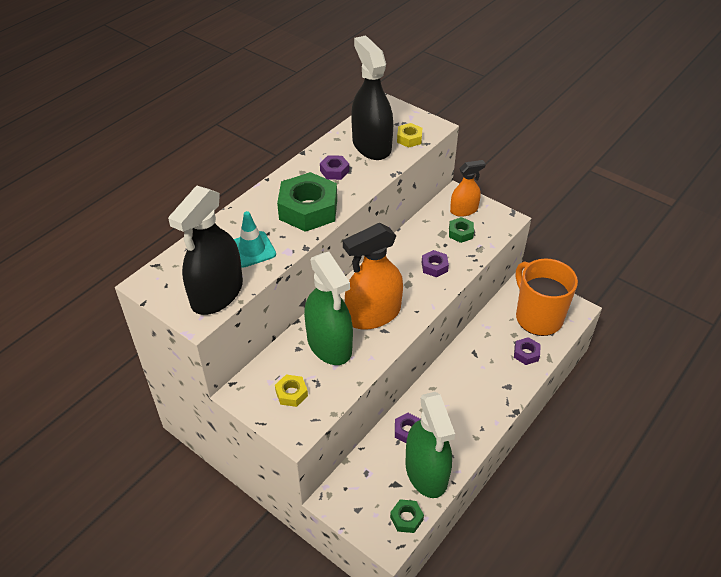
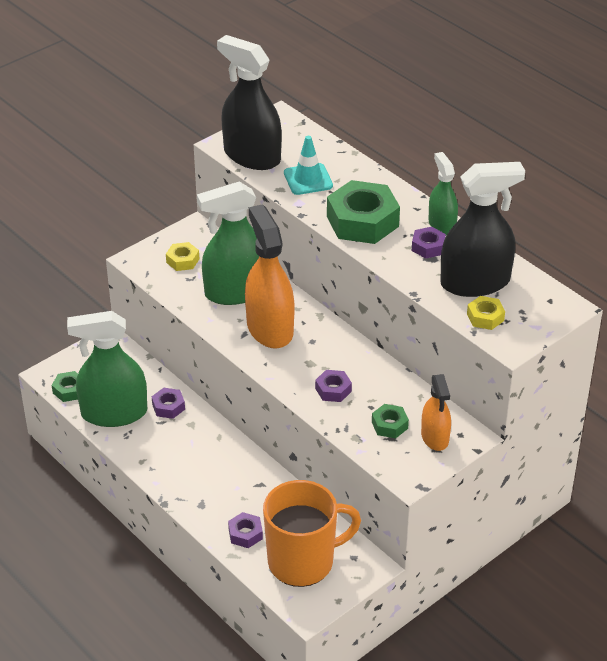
camera: 100 degrees right, 5 degrees down
none -> green spray bottle [428,152,458,235]

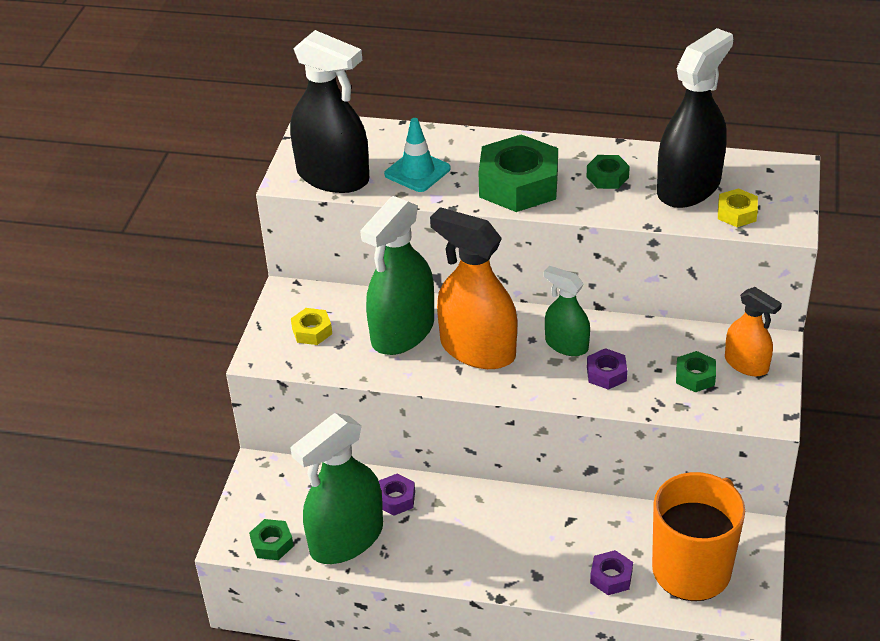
camera: 35 degrees left, 0 degrees up
black spray bottle [217,35,282,170] -> black spray bottle turned 150 degrees counterclockwise [290,30,369,193]
purple nut [412,227,446,258] -> green nut [587,155,630,189]
green spray bottle [428,152,458,235] -> green spray bottle moved to [544,266,590,356]

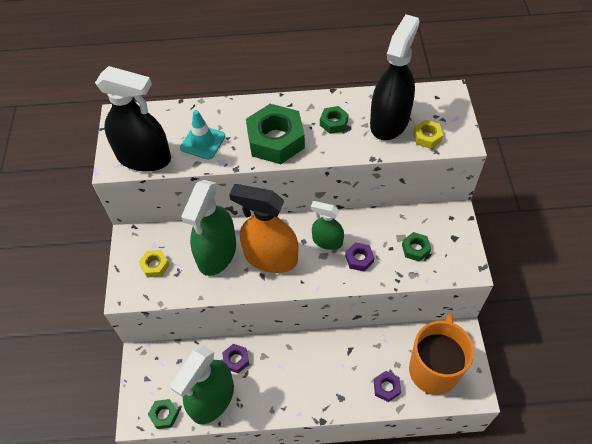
camera: 15 degrees left, 15 degrees up
orange spray bottle [725,287,782,376] -> none

